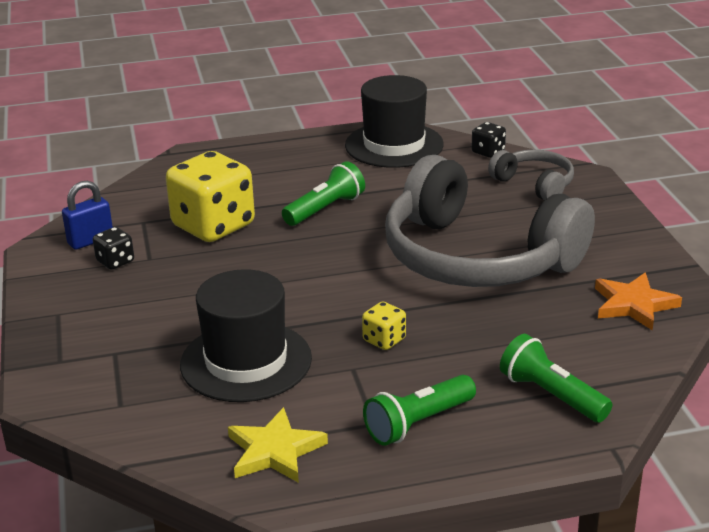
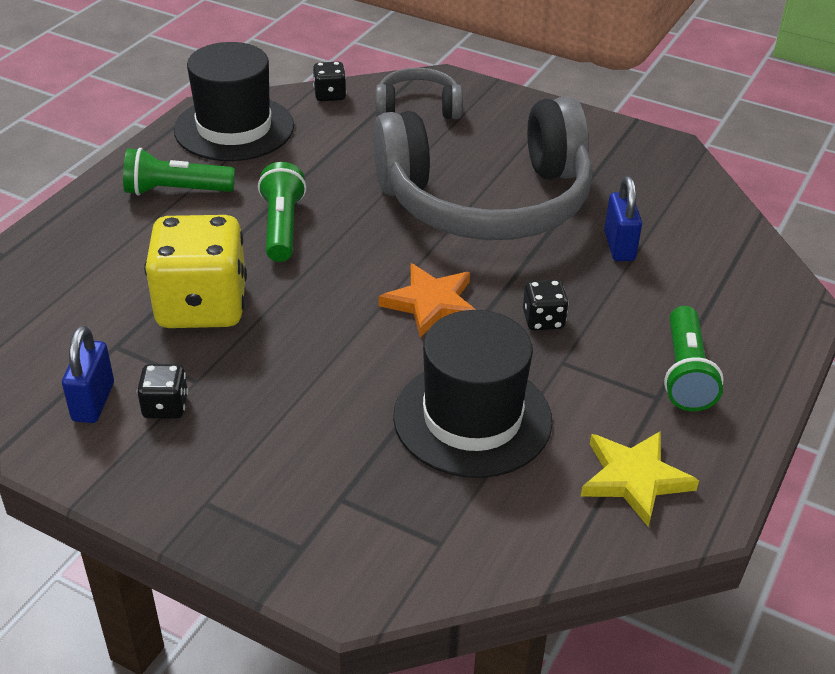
camera: 50 degrees left, 10 degrees up
yellow dice [362,301,406,350] -> black dice [523,280,569,331]
green flashlight [500,334,612,423] -> green flashlight moved to [123,148,235,195]
orange star [595,273,682,331] -> orange star moved to [379,263,476,338]
none -> blue padlock [604,177,642,261]

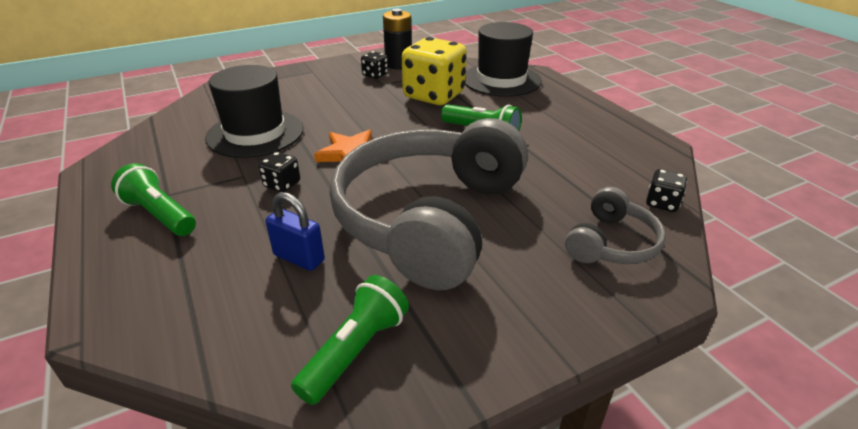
camera: 125 degrees right, 5 degrees down
blue padlock [62,326,114,423] -> black battery [383,9,412,69]
green flashlight [123,148,235,195] -> green flashlight moved to [291,275,409,405]
black hat [174,42,294,161] -> black hat moved to [465,22,542,97]
yellow star [581,431,699,527] -> none

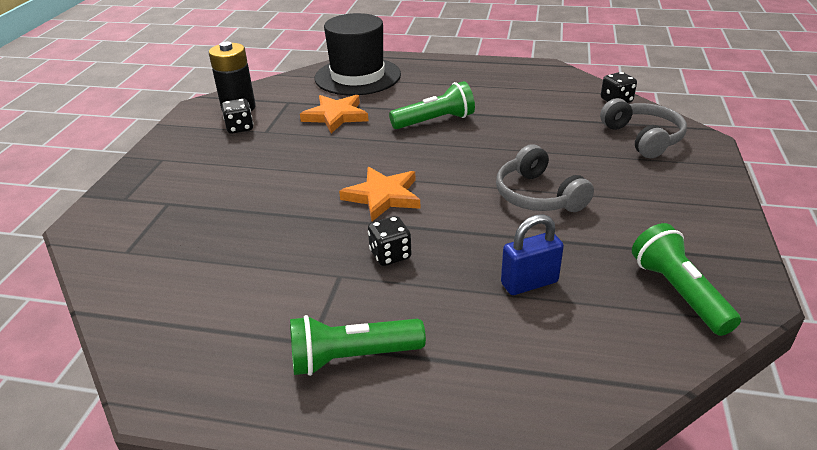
camera: 50 degrees left, 0 degrees up
black hat [205,65,303,158] -> none
grey headphones [329,118,528,290] -> grey headphones [496,144,594,212], size x0.45
yellow dice [402,37,467,105] -> orange star [300,95,368,133]

